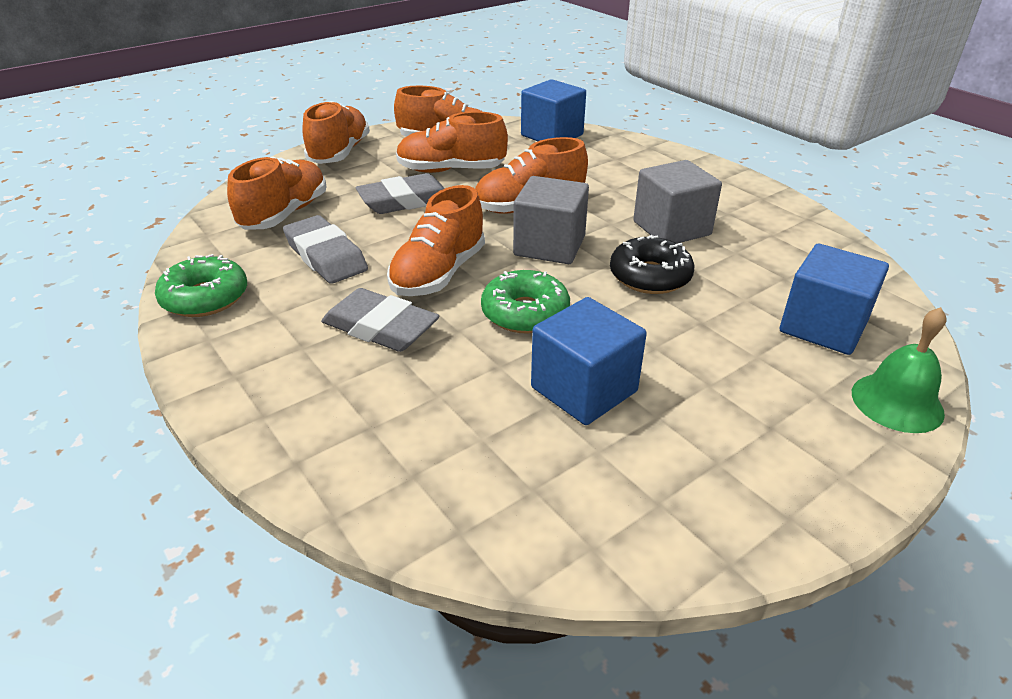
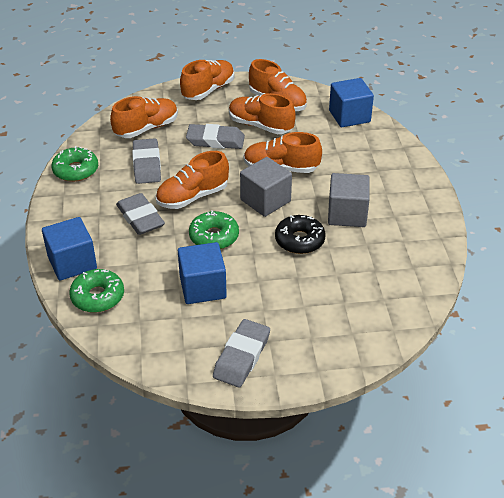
camera: 30 degrees right, 5 degrees up
blue cube [780,244,889,355] -> blue cube moved to [42,217,97,281]
green bell [852,307,946,433] -> none
none -> green donut [69,269,124,313]
none -> grey eraser [213,319,270,388]

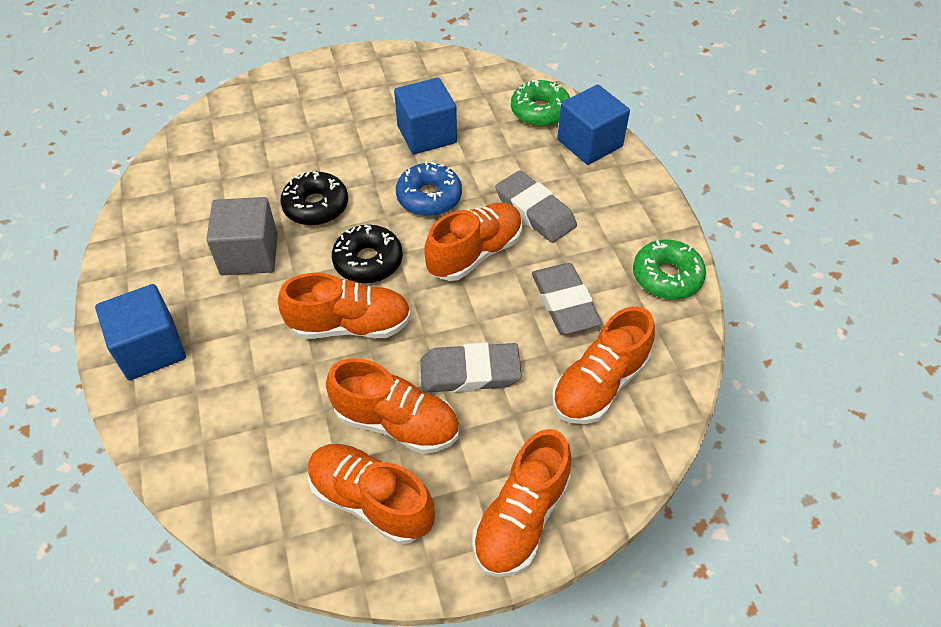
camera: 170 degrees right, 10 degrees up
green donut [189,210,239,249] -> blue donut [396,161,462,216]
grey eraser [213,319,270,388] -> none
grey cube [240,157,292,217] -> black donut [332,225,403,284]
blue cube [329,78,374,128] -> blue cube moved to [95,284,186,380]

